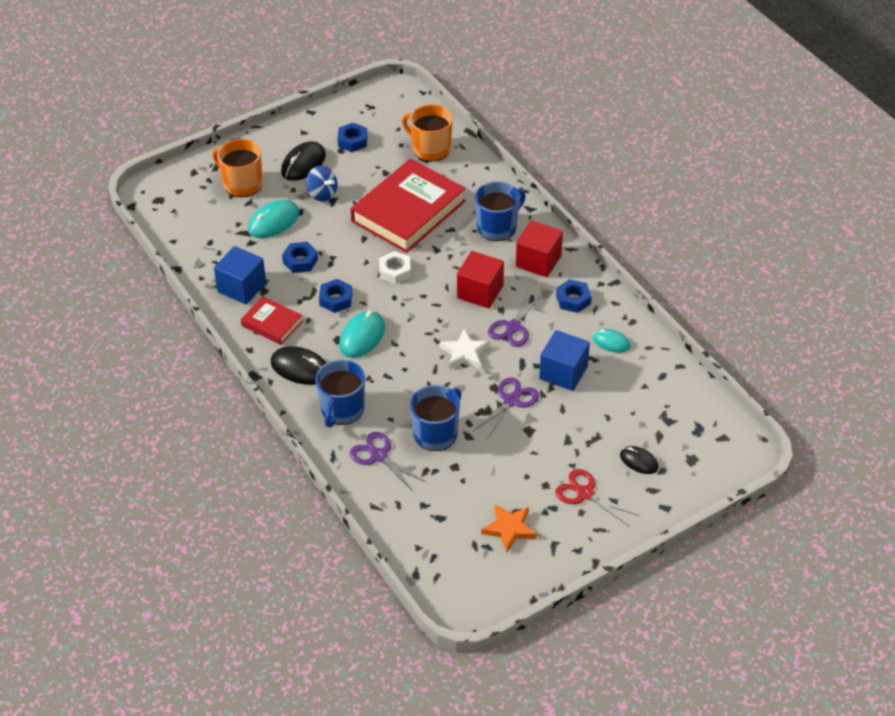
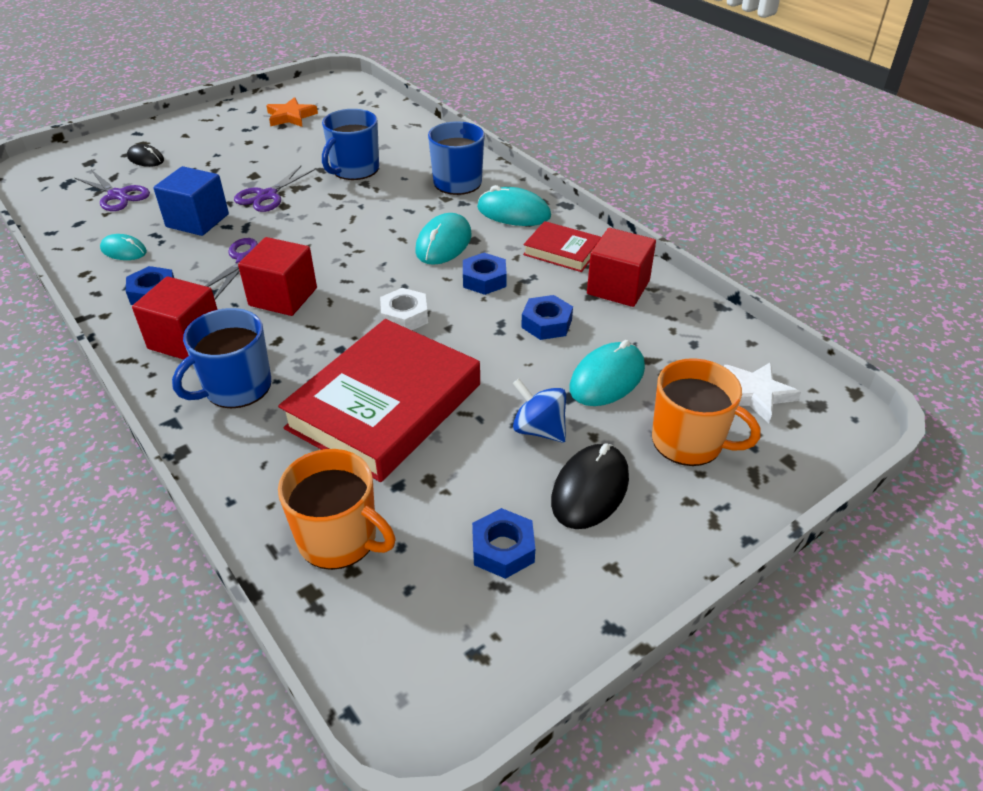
camera: 175 degrees right, 5 degrees down
blue cube [214,246,266,304] -> red cube [587,228,656,307]
black mouse [271,346,326,385] -> turquoise mouse [477,185,551,226]
purple scissors [350,432,426,491] -> purple scissors moved to [75,170,150,211]
white star [439,329,490,370] -> white star moved to [724,362,801,423]
red scissors [555,469,640,527] -> none

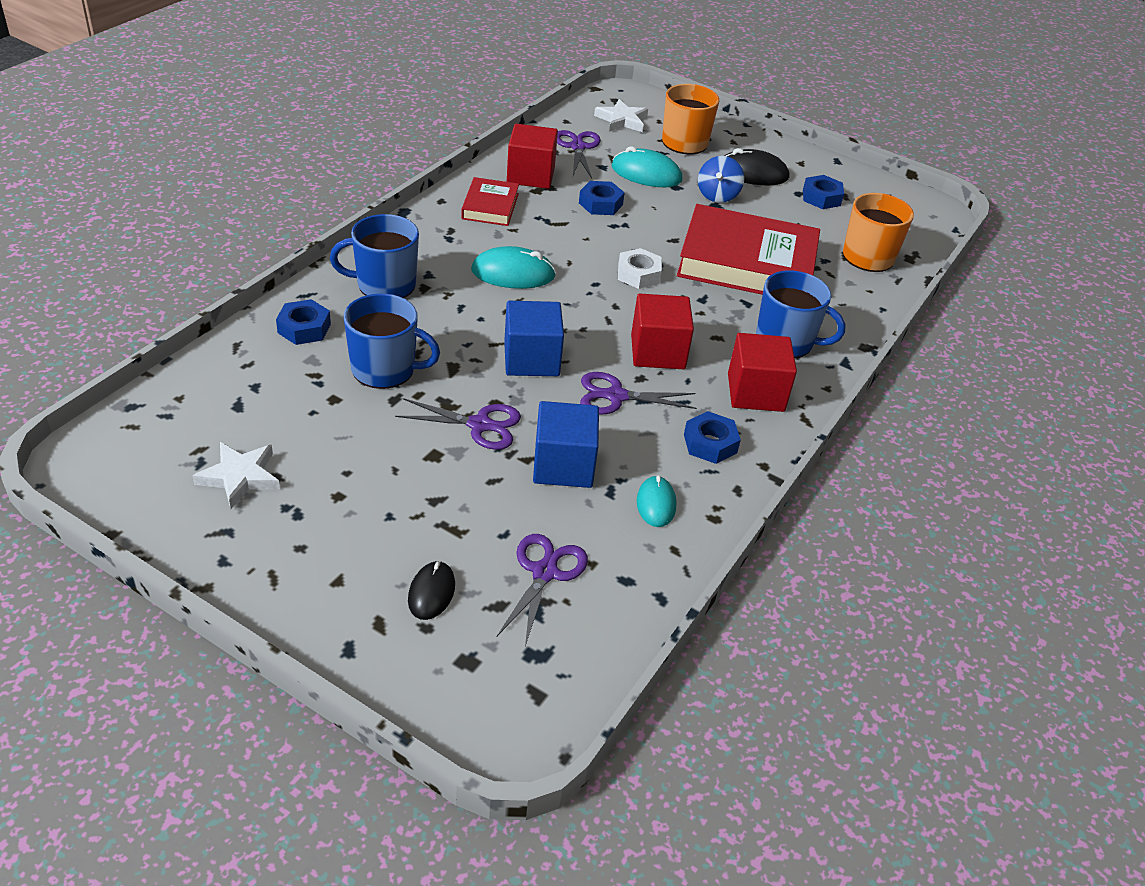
camera: 115 degrees left, 0 degrees up
orange star [266,97,318,127] -> white star [193,442,280,509]
blue nut [463,253,507,295] -> blue nut moved to [276,299,331,345]
turquoise mouse [477,185,551,226] -> none
none -> blue cube [504,301,564,376]
none -> purple scissors [557,130,601,178]

